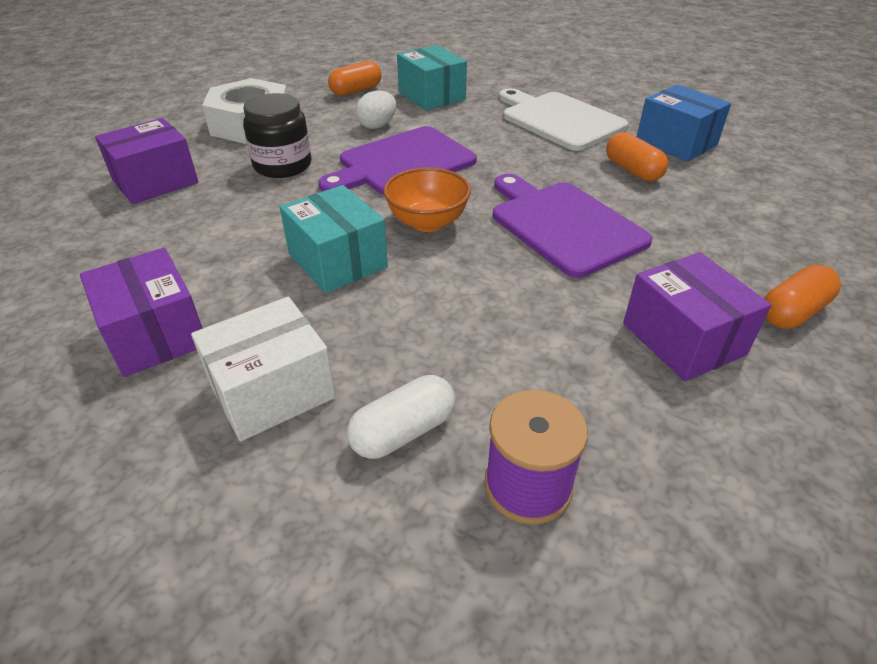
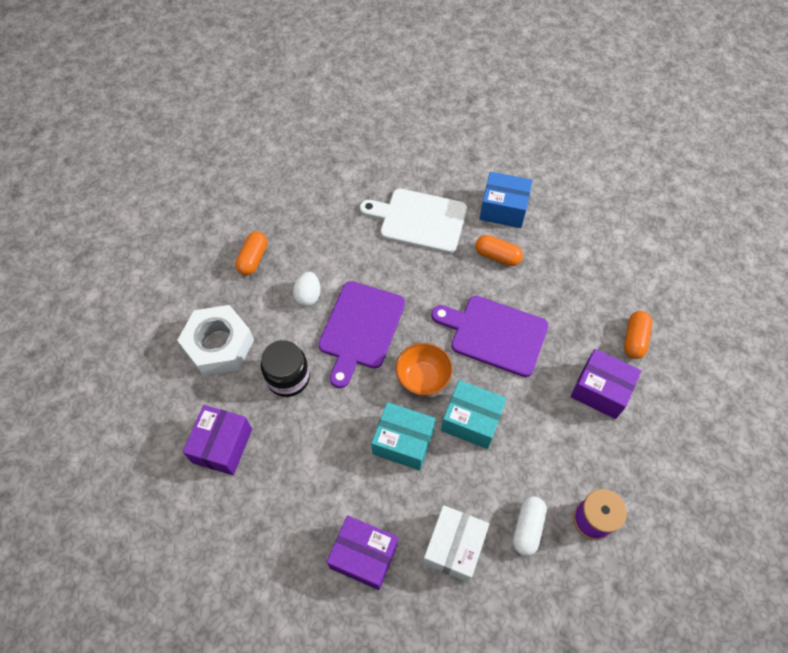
camera: 35 degrees left, 20 degrees up
turquoise box [397,45,467,110] -> turquoise box moved to [441,380,507,449]

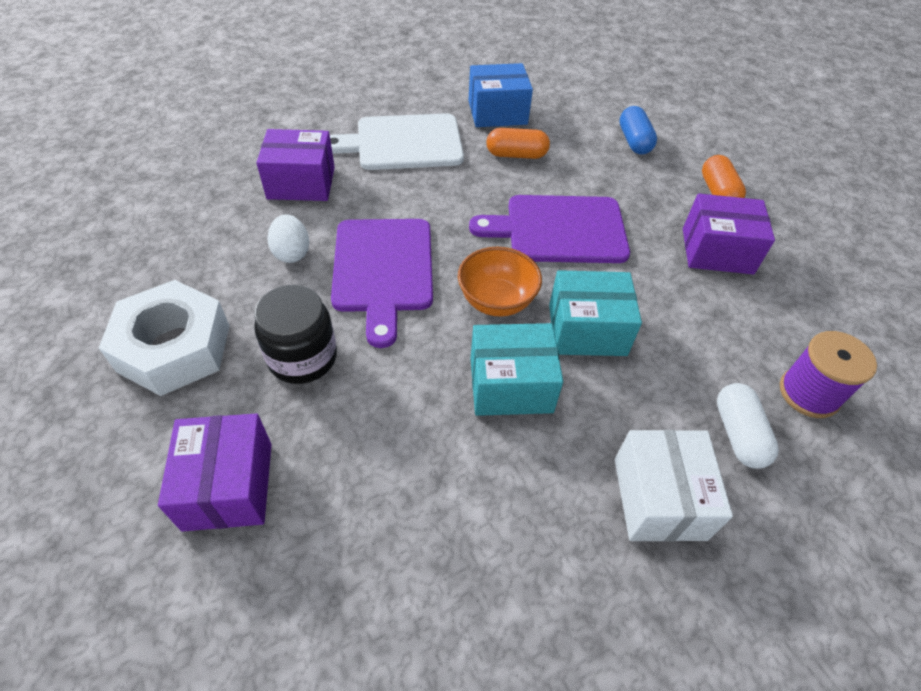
camera: 25 degrees left, 10 degrees down
orange capsule [235,231,267,275] -> none
purple box [327,515,398,590] -> purple box moved to [256,129,335,201]
none -> blue capsule [619,106,657,154]

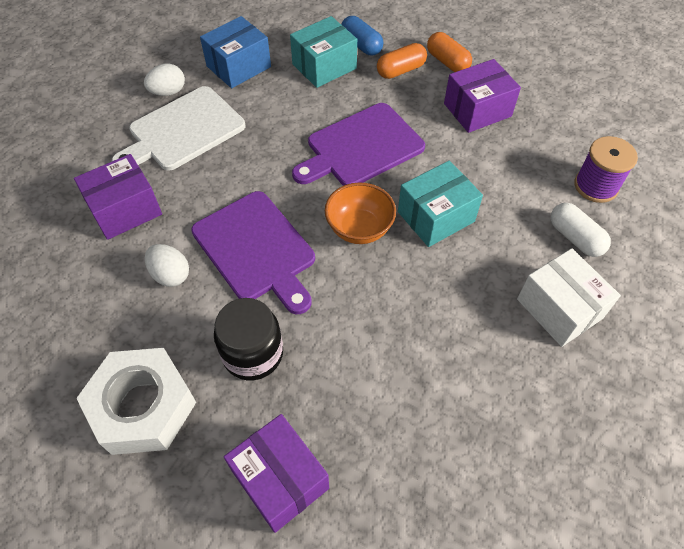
camera: 30 degrees left, 5 degrees up
turquoise box [471,323,563,416] -> turquoise box moved to [290,16,357,88]
orange capsule [486,128,550,159] -> orange capsule moved to [377,43,427,79]
none -> white egg [144,64,185,96]

